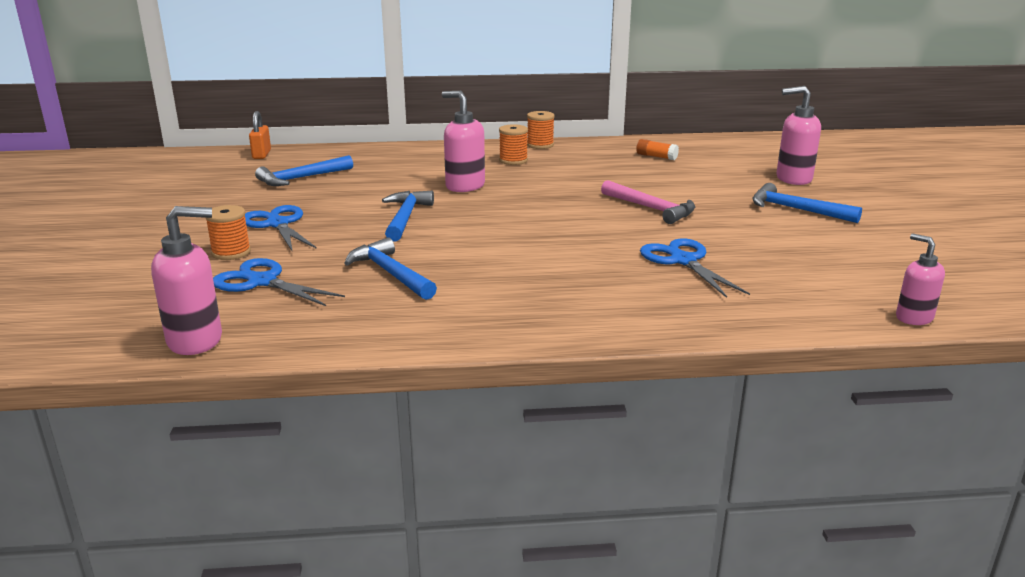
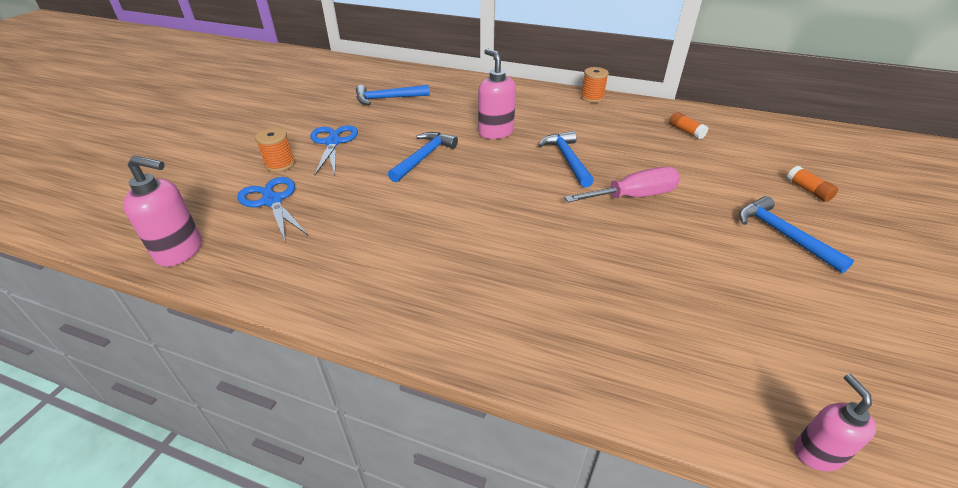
camera: 25 degrees right, 15 degrees up
orange padlock [249,111,271,159] -> none
blue hammer [344,237,437,300] -> blue hammer moved to [538,131,594,188]
orange spool [499,124,528,165] -> none
pink hammer [601,180,695,224] -> pink screwdriver [564,167,680,202]
blue scissors [640,238,750,298] -> none
pink soap dispenser [776,86,821,185] -> orange glue stick [787,166,838,202]

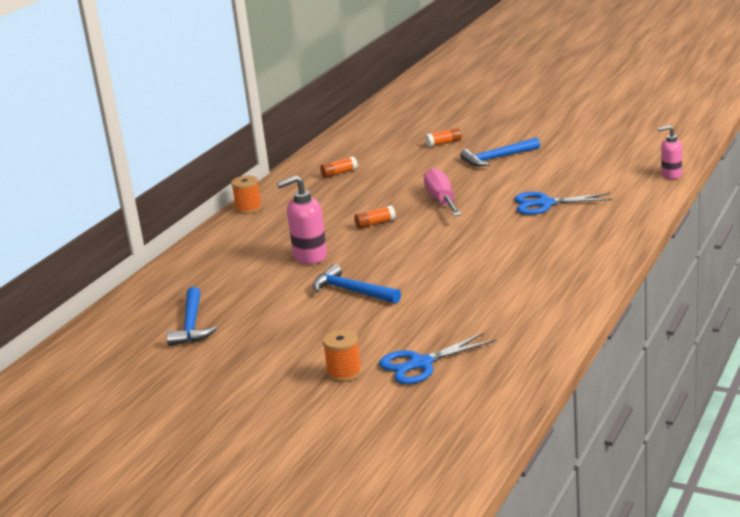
camera: 80 degrees left, 15 degrees down
pink soap dispenser [123,155,202,267] -> none
blue scissors [310,125,358,175] -> blue scissors moved to [514,192,613,215]
blue hammer [538,131,594,188] -> orange glue stick [354,205,396,229]

